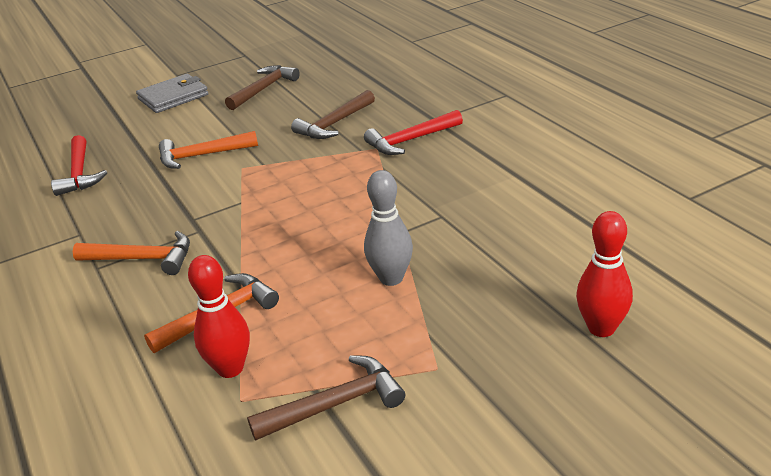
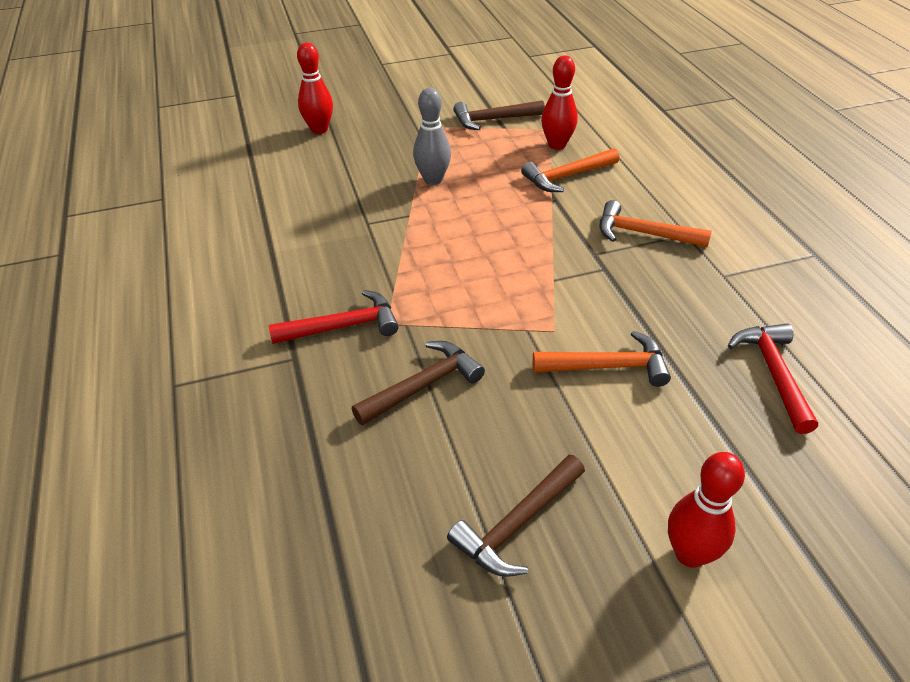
camera: 170 degrees left, 10 degrees up
grey wallet [136,74,209,113] -> red bowling pin [668,452,745,568]

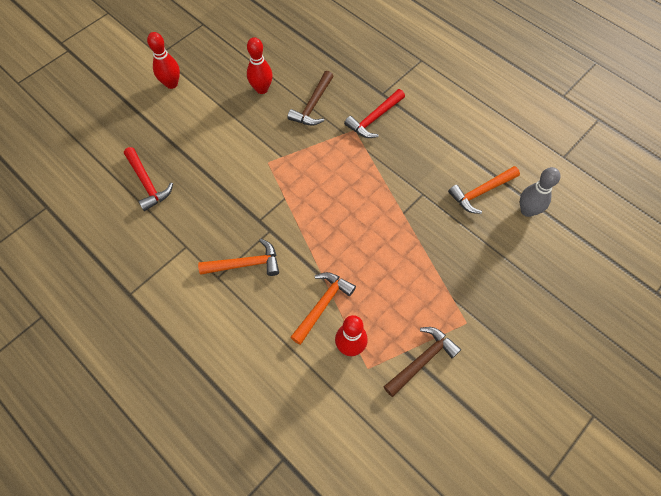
camera: 150 degrees right, 20 degrees up
red bowling pin [297,42,333,134] -> red bowling pin moved to [247,37,273,94]
grey bowling pin [413,88,451,185] -> grey bowling pin moved to [520,167,560,217]
brown hammer [447,455,585,577] -> none
orange hammer [533,331,671,387] -> orange hammer moved to [448,166,520,214]

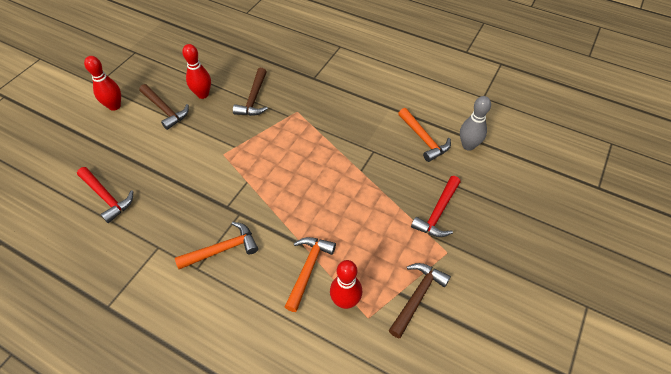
camera: 15 degrees left, 10 degrees down
red hammer [344,89,405,138] -> red hammer moved to [411,176,460,237]
orange hammer [448,166,520,214] -> orange hammer turned 75 degrees counterclockwise [398,108,451,162]
none -> brown hammer [139,84,189,130]

